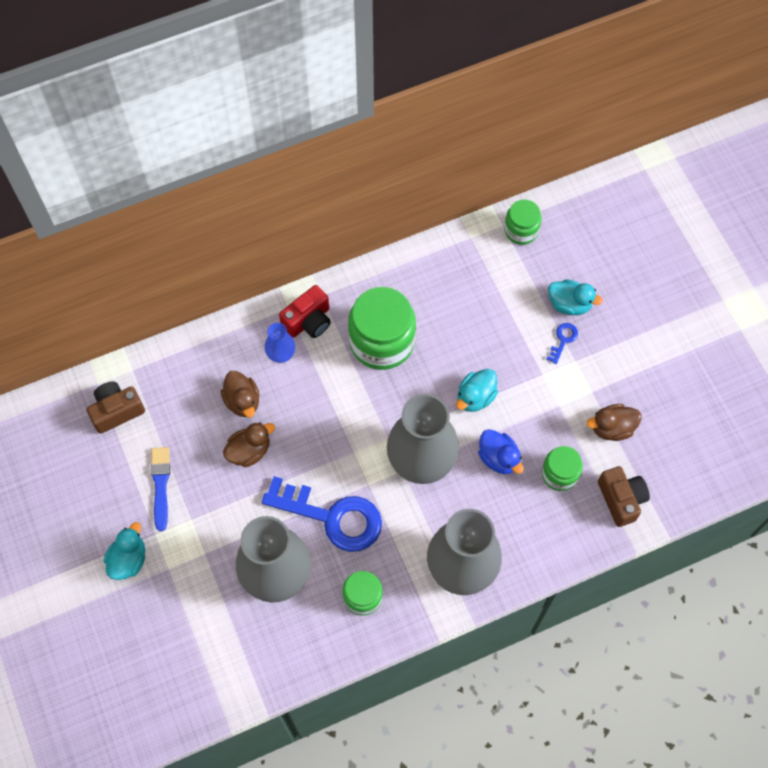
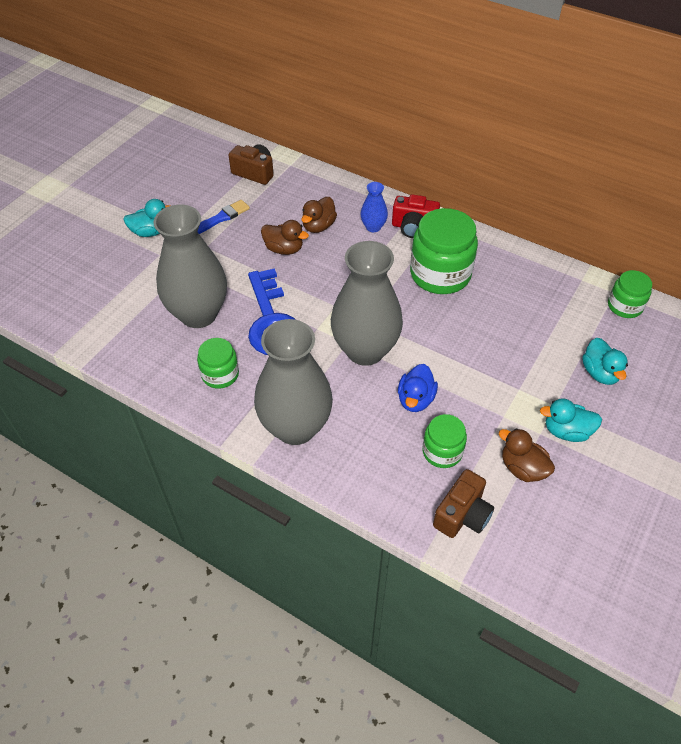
camera: 55 degrees right, 15 degrees down
turquoise duck [456,369,498,412] -> turquoise duck moved to [540,398,602,442]
blue key [546,323,578,364] -> none

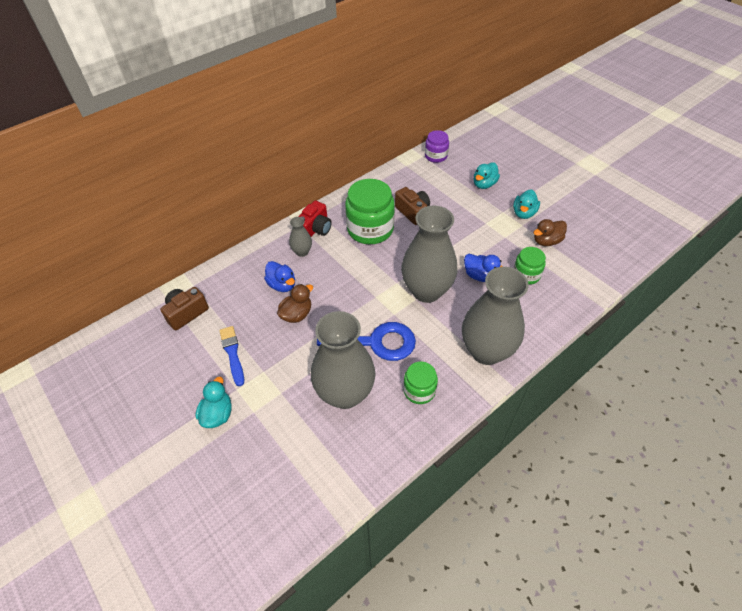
camera: 70 degrees left, 0 degrees up
brown duck [301,197,337,233] -> blue duck [264,261,295,292]
blue vase [361,182,388,232] -> grey vase [289,217,312,257]
brown camera [433,469,494,538] -> brown camera moved to [395,187,430,225]
turquoise duck [582,338,628,385] -> turquoise duck turned 120 degrees clockwise [474,163,500,189]
green jar [608,270,652,318] -> purple jar [425,130,449,163]

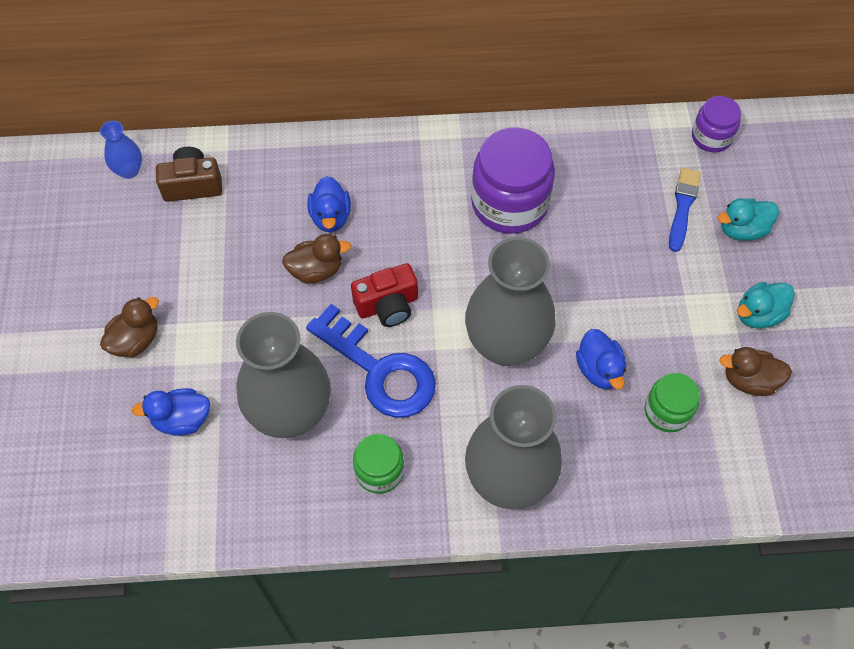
camera: 35 degrees right, 10 degrees up
turquoise duck [196,377,232,428] -> brown duck [100,297,159,357]
blue brush [219,326,244,386] -> blue brush moved to [669,168,701,252]
grey vase [289,217,312,257] -> none
red camera [298,200,332,237] -> red camera moved to [351,263,418,327]
green jar [345,179,395,244] -> purple jar [471,127,555,234]
brown camera [395,187,430,225] -> none
none -> blue vase [100,121,142,179]
none -> blue duck [132,388,210,436]

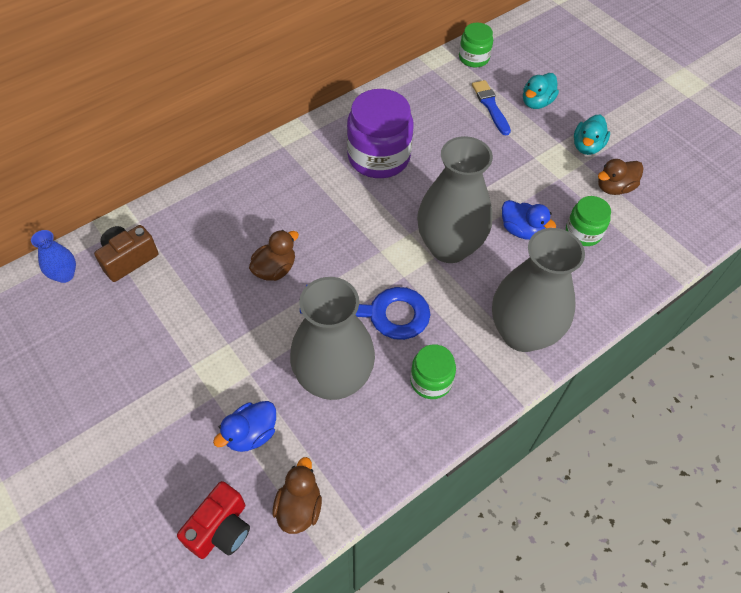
camera: 35 degrees left, 5 degrees down
brown duck [100,297,159,357] -> brown duck moved to [273,457,322,534]
blue duck [307,176,351,232] -> none
red camera [351,263,418,327] -> red camera moved to [177,481,250,559]
purple jar [692,96,741,153] -> green jar [459,23,493,68]

